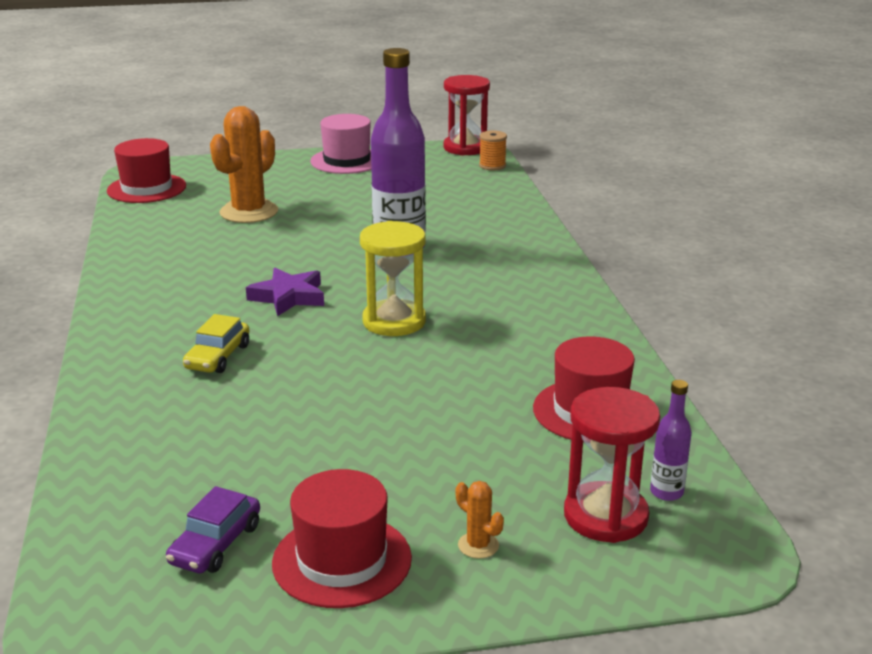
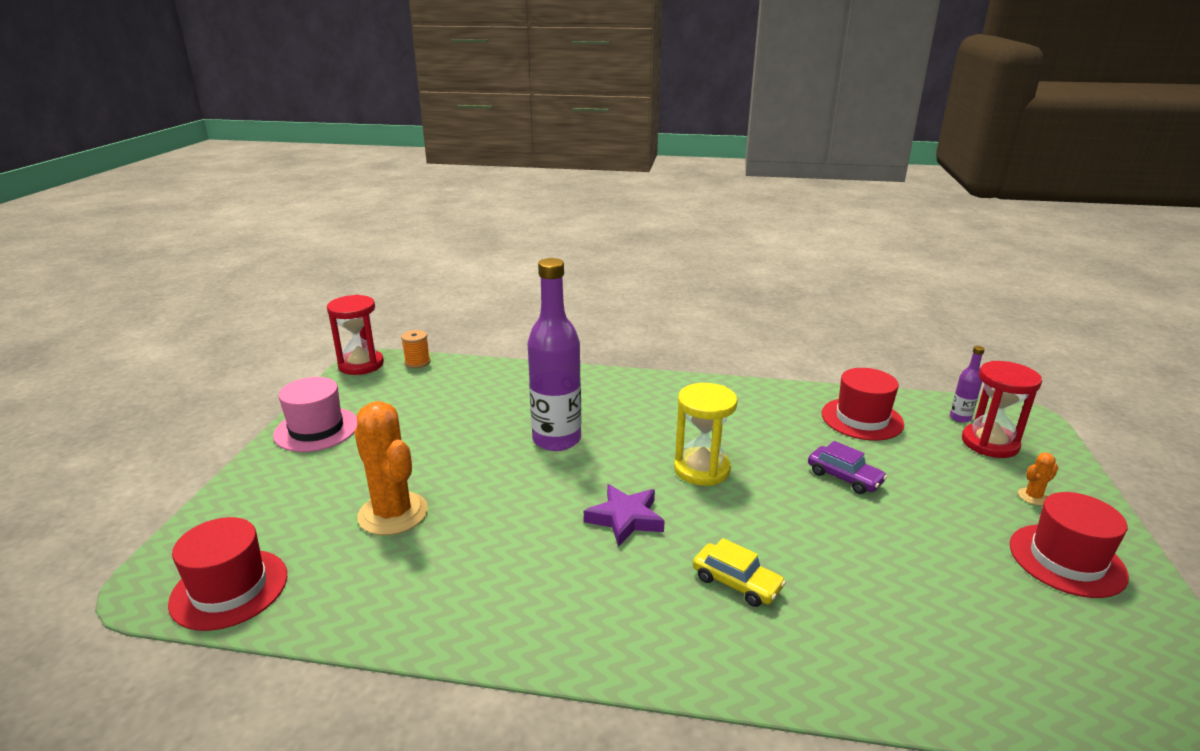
camera: 70 degrees left, 0 degrees up
purple car [166,486,260,574] -> purple car moved to [808,441,887,494]

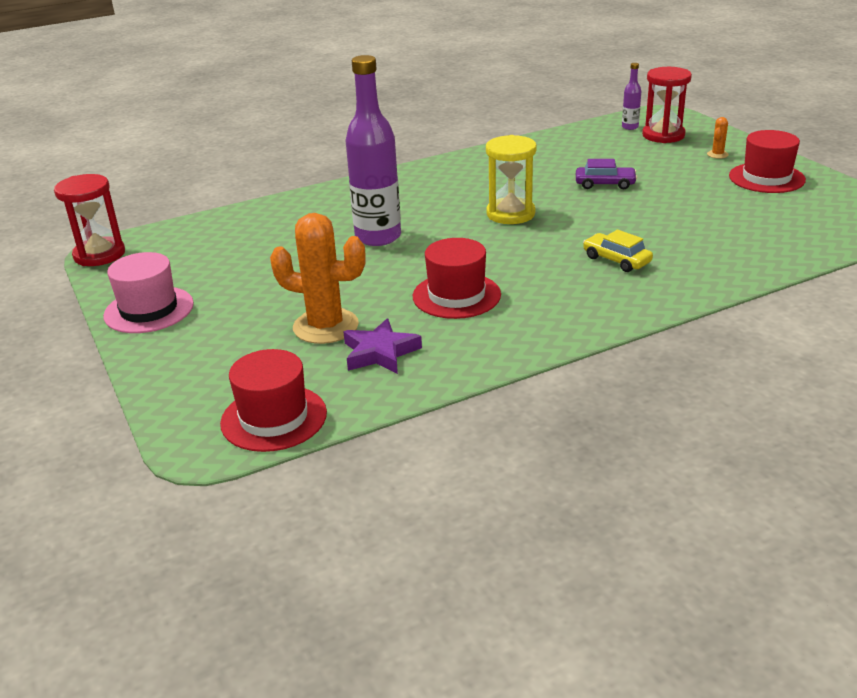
camera: 35 degrees left, 5 degrees up
orange spool [401,330,430,368] -> none
purple star [584,484,665,547] -> purple star moved to [343,318,422,374]
yellow car [693,538,786,607] -> yellow car turned 135 degrees counterclockwise [583,230,653,272]
red hat [822,368,904,440] -> red hat moved to [413,238,501,319]

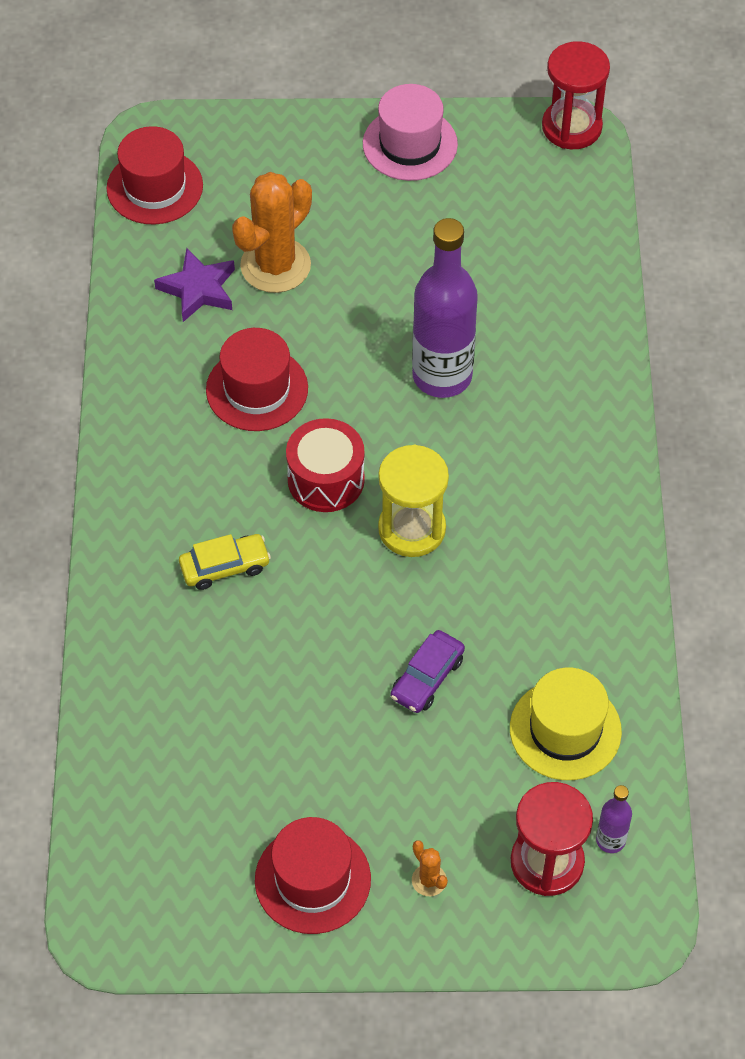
camera: 115 degrees right, 25 degrees up
none -> red drum [286,418,365,512]
none -> yellow hat [510,668,622,780]

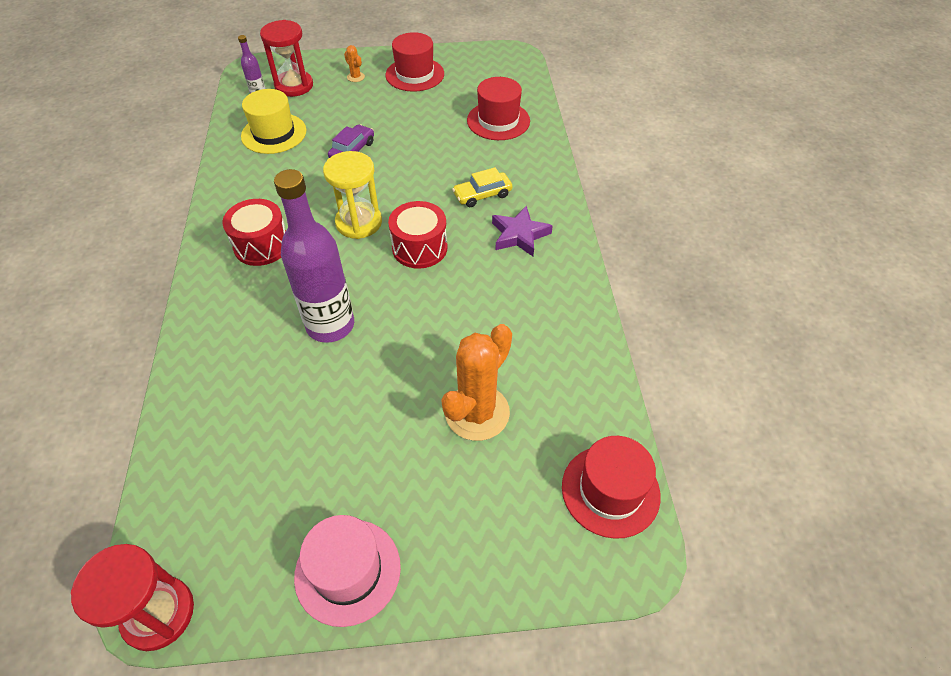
camera: 175 degrees right, 5 degrees down
purple star [154,248,235,322] -> purple star moved to [492,206,553,256]
red hat [206,328,308,431] -> red hat moved to [467,77,530,140]
none -> red drum [223,199,286,266]

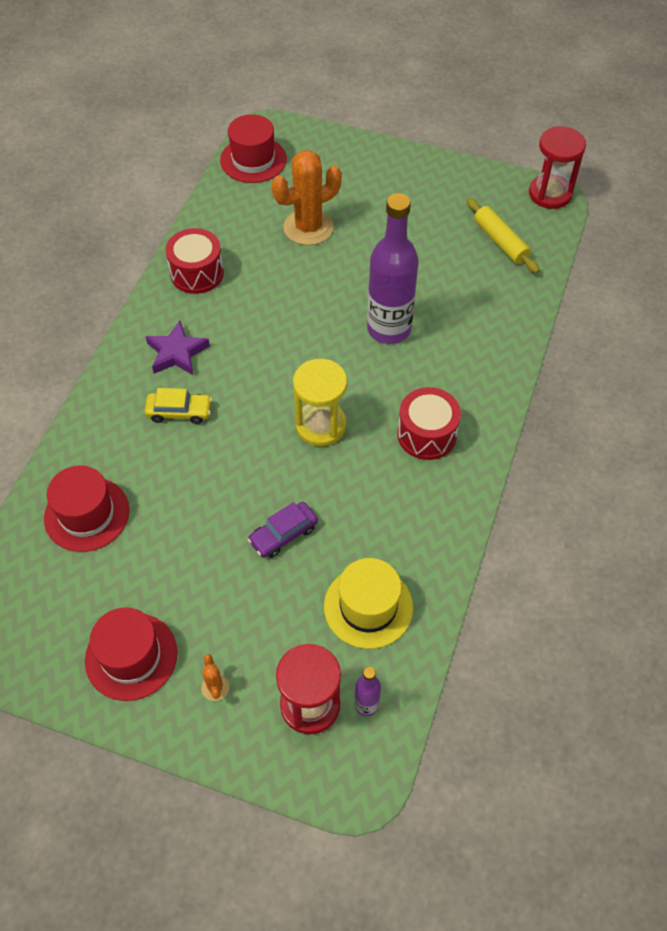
camera: 155 degrees left, 5 degrees up
pink hat [294,515,401,627] -> none
red drum [388,201,447,269] -> red drum moved to [165,228,224,294]
none -> yellow rolling pin [467,198,540,273]

